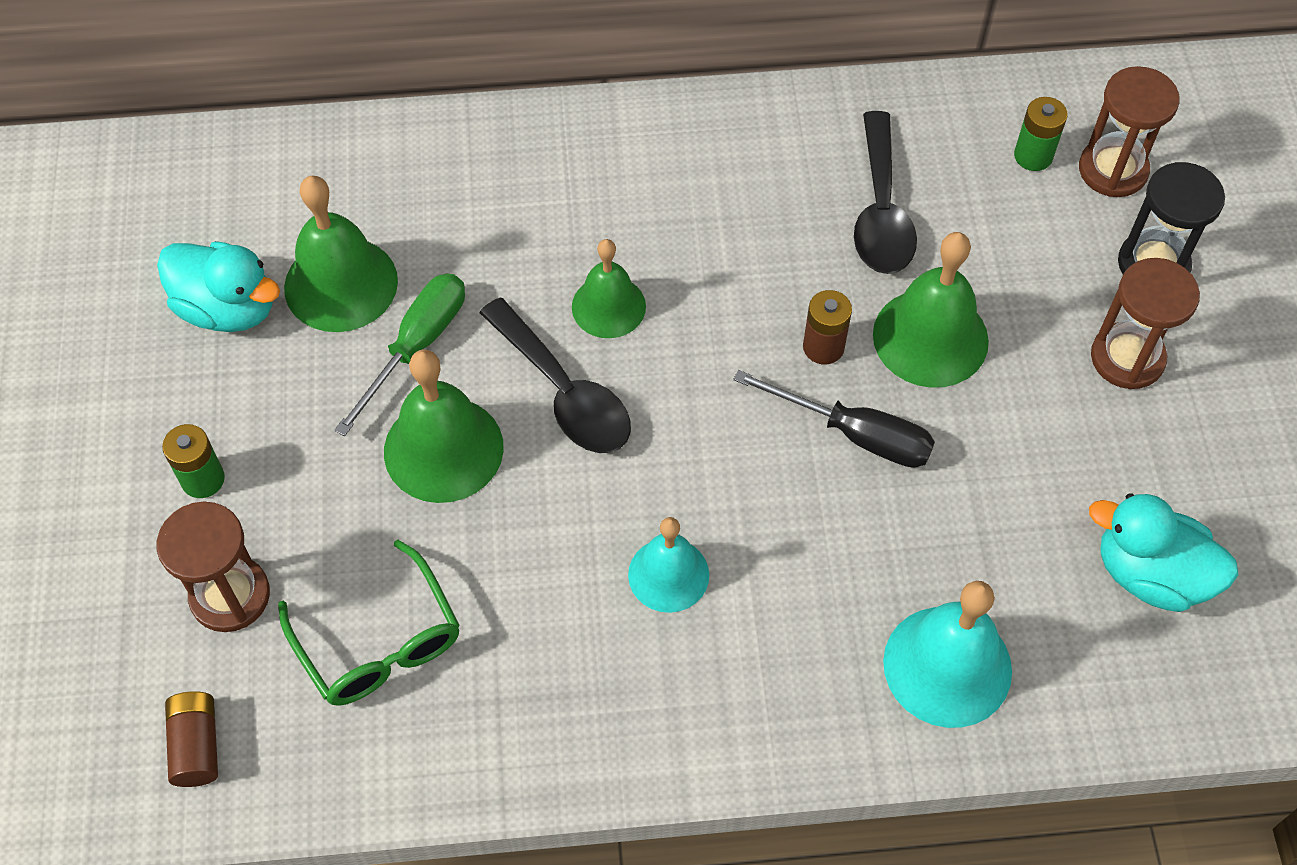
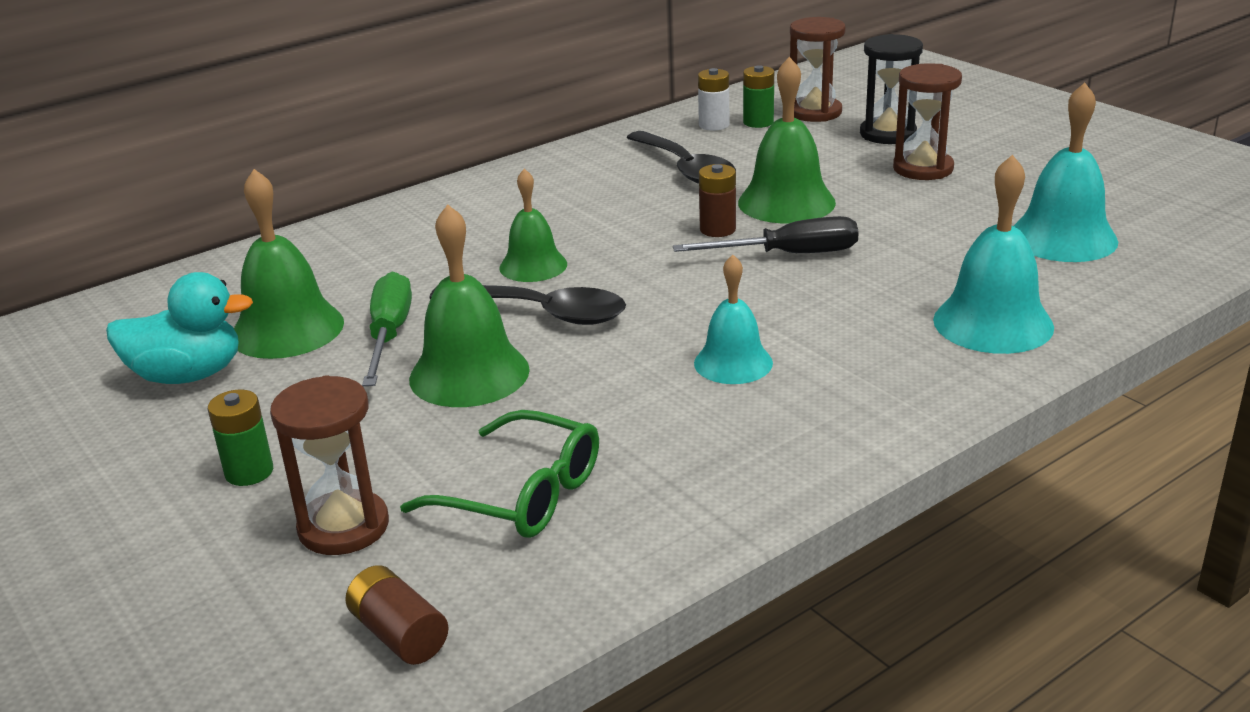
camera: 30 degrees left, 30 degrees down
turquoise duck [1089,493,1238,612] -> turquoise bell [1014,83,1118,262]
none -> white battery [698,68,729,131]

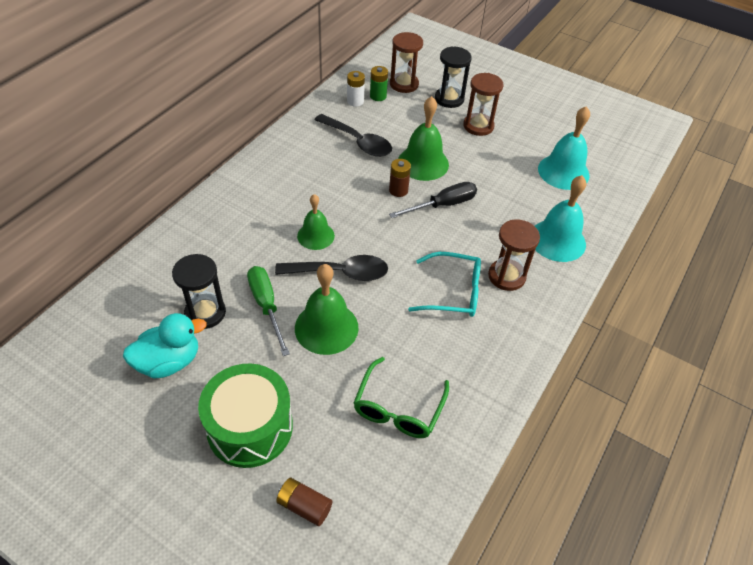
camera: 25 degrees left, 20 degrees up
green battery [208,390,273,486] -> green drum [198,364,293,468]
green bell [234,169,344,359] -> black hourglass [172,254,226,329]
brown hourglass [270,375,389,555] -> brown hourglass moved to [488,220,540,291]
brown battery [345,565,449,665] -> brown battery moved to [276,478,332,526]
green glasses [400,410,599,538] -> green glasses turned 105 degrees clockwise [353,357,449,438]
turquoise bell [694,255,773,384] -> turquoise glasses [408,252,481,317]

